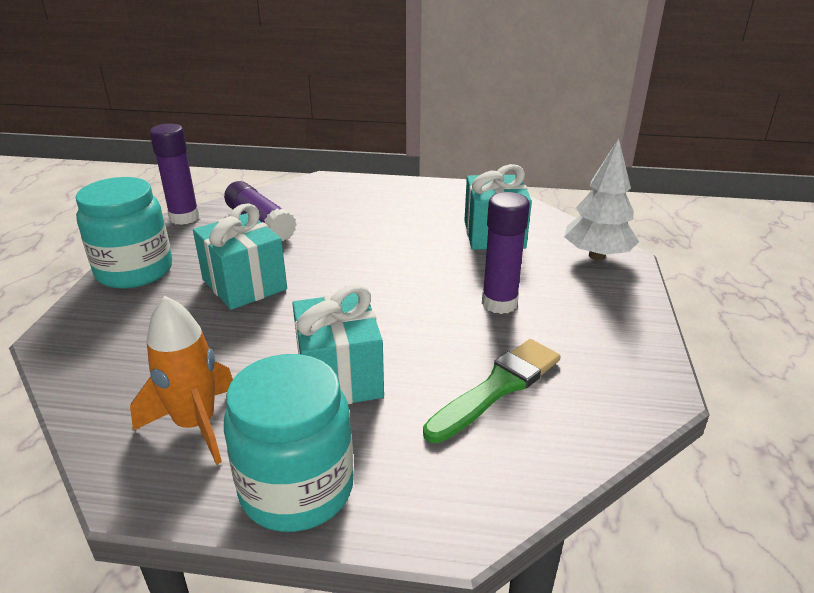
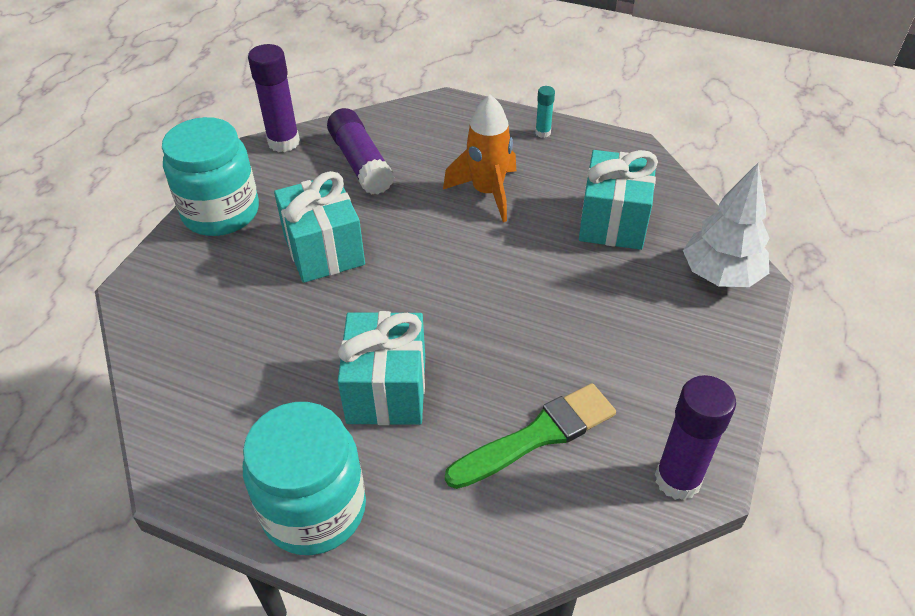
camera: 15 degrees right, 15 degrees up
orange rocket [130,296,233,465] -> orange rocket moved to [443,95,516,222]
purple glue stick [482,192,530,314] -> purple glue stick moved to [655,375,736,500]
none -> turquoise glue stick [535,86,555,138]

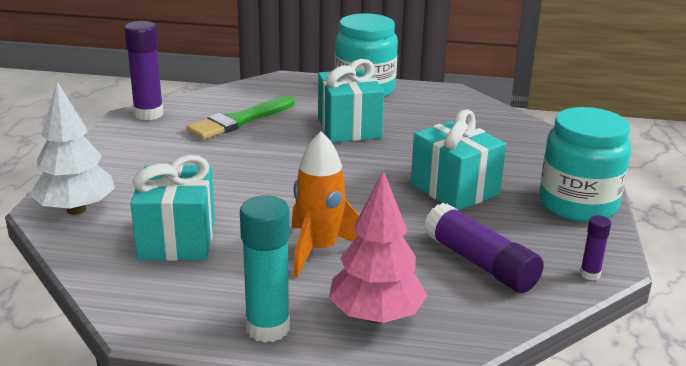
camera: 165 degrees right, 20 degrees down
purple glue stick [248,44,300,152] -> purple glue stick [580,215,611,280], size x0.50
turquoise glue stick [535,86,555,138] -> turquoise glue stick [240,196,290,343], size x2.00
none -> pink tree [329,171,428,323]

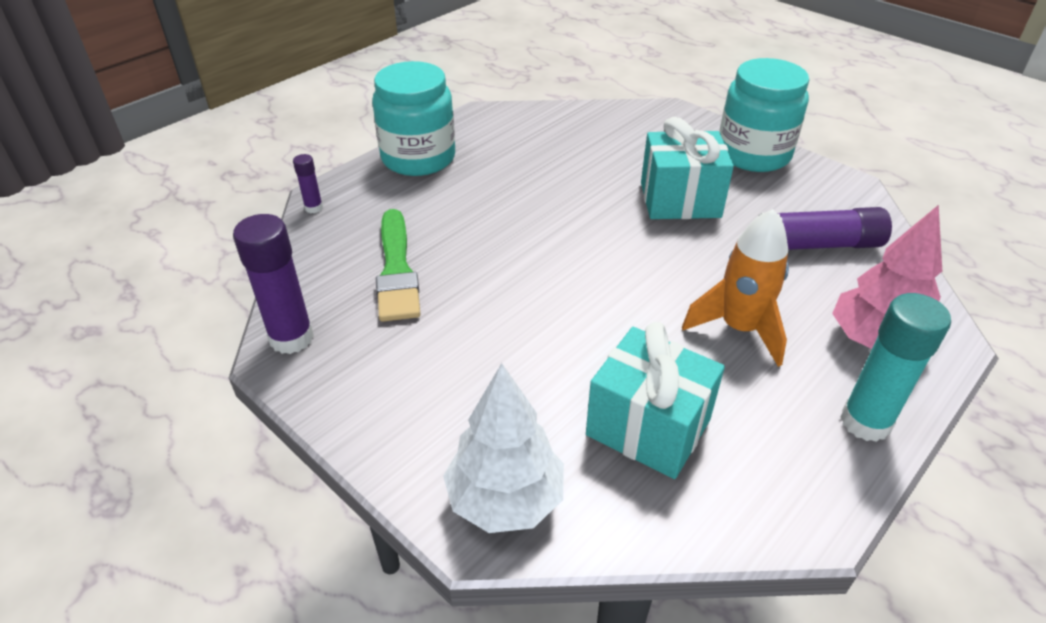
camera: 55 degrees left, 15 degrees up
turquoise gift [318,59,384,142] -> none
purple glue stick [580,215,611,280] -> purple glue stick moved to [293,154,323,213]

